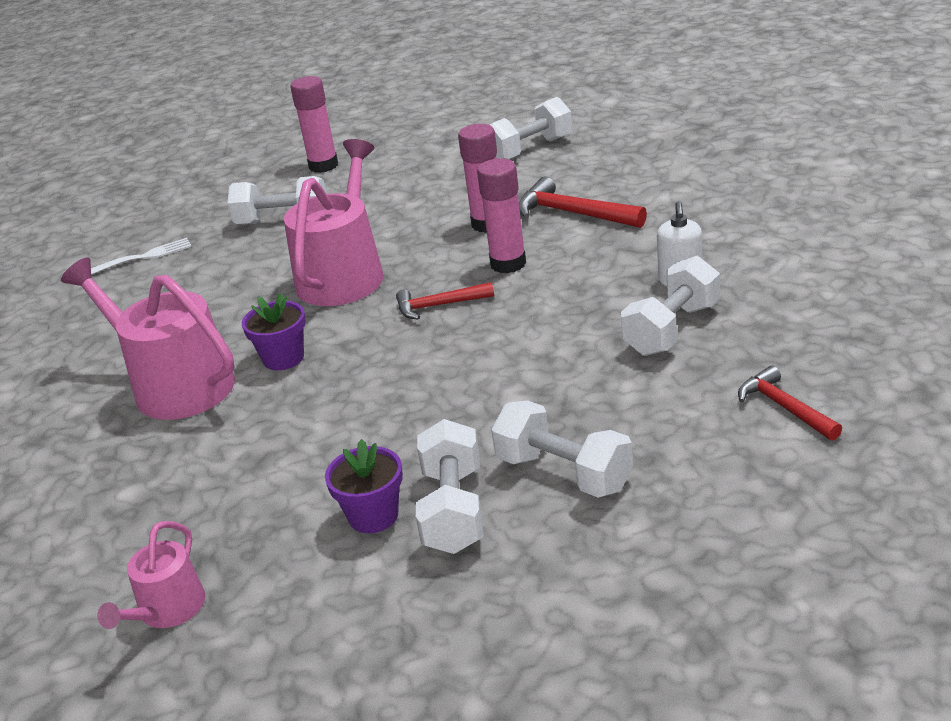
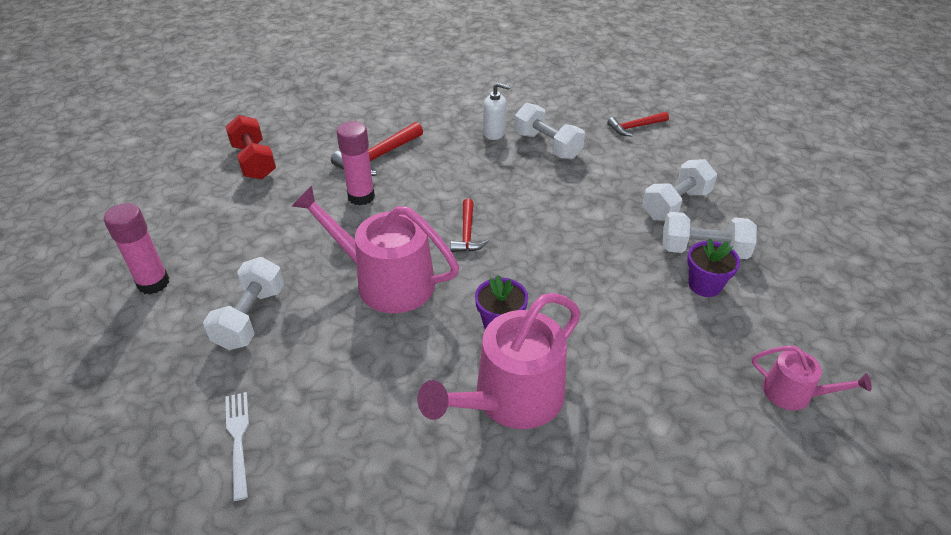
camera: 85 degrees left, 10 degrees up
pink glue stick [477,158,526,273] -> none
white dumbbell [490,97,573,159] -> red dumbbell [225,115,276,180]

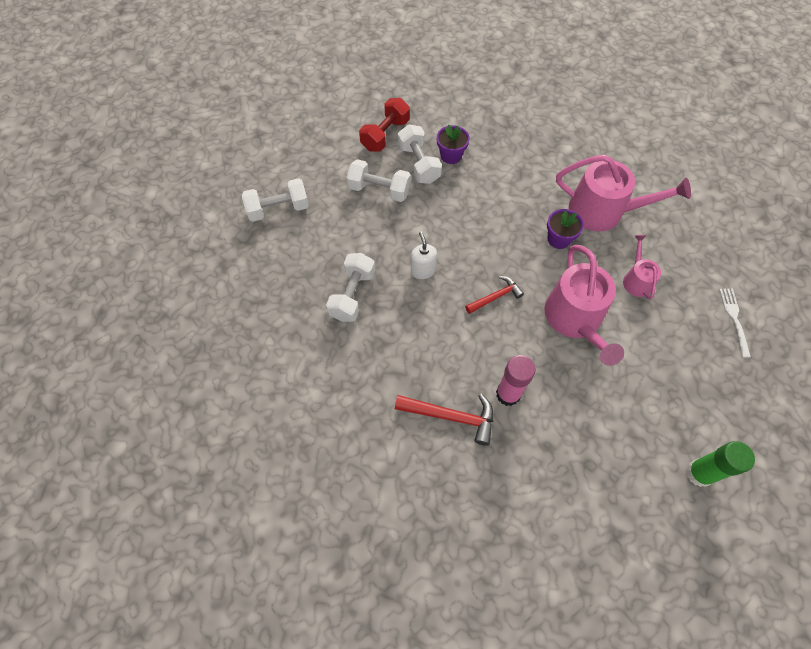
camera: 120 degrees left, 20 degrees up
pink glue stick [104,203,169,294] -> green glue stick [686,441,755,487]
white dumbbell [203,257,284,350] -> white dumbbell moved to [242,178,309,222]
red dumbbell [225,115,276,180] -> red dumbbell moved to [359,98,410,152]
white fork [225,392,249,501] -> white fork turned 135 degrees clockwise [719,289,751,358]
white soap dispenser [483,83,510,140] -> white soap dispenser moved to [411,232,437,279]
red hammer [607,112,669,136] -> none
pink watering can [752,346,872,410] -> pink watering can moved to [623,235,661,300]

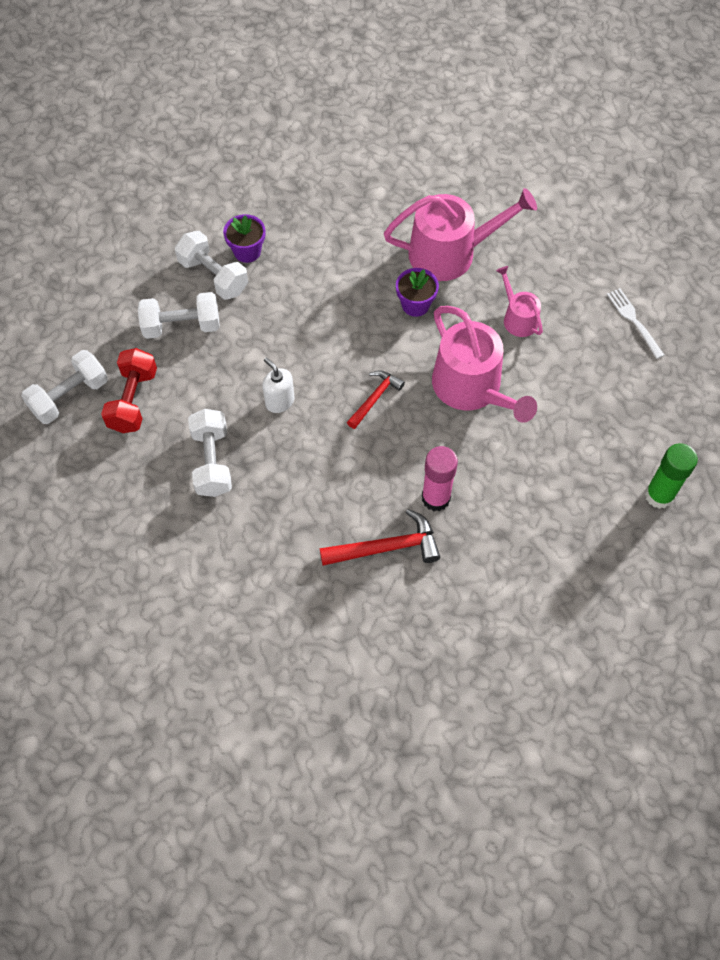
camera: 25 degrees left, 0 degrees up
red dumbbell [359,98,410,152] -> red dumbbell moved to [101,348,157,433]

